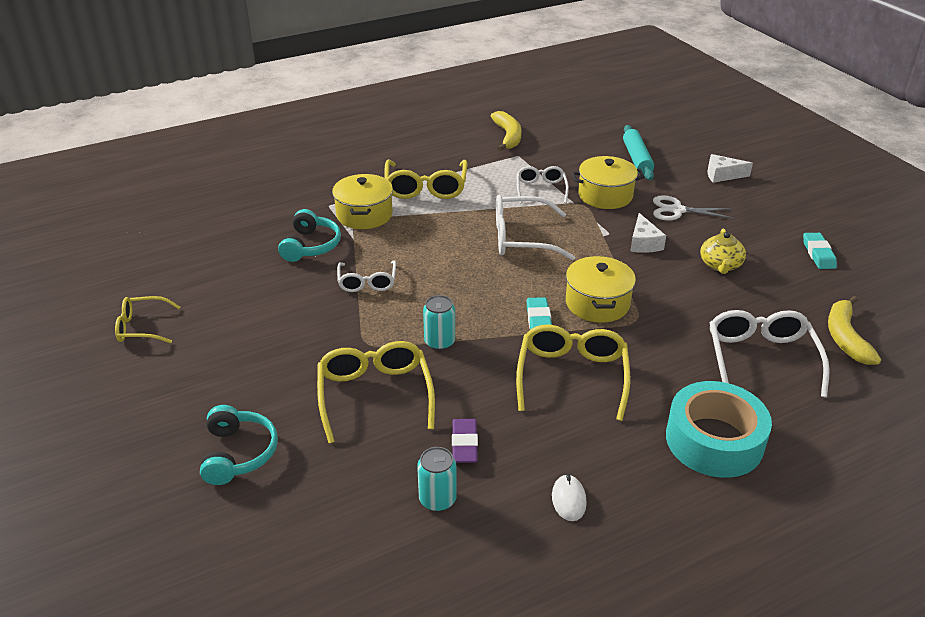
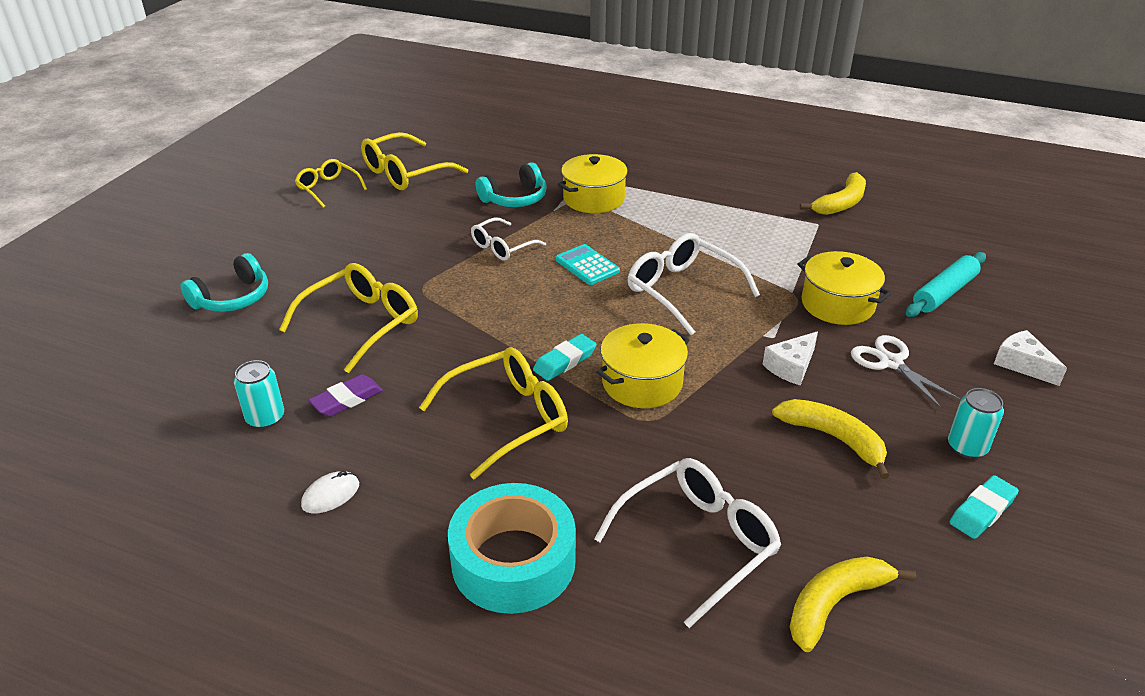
camera: 50 degrees right, 0 degrees up
yellow glasses [384,160,467,199] -> yellow glasses moved to [361,132,468,190]
turquoise can [423,295,455,350] -> turquoise can moved to [948,388,1004,459]
white glasses [517,166,569,203] -> none
yellow teapot [700,229,746,274] -> yellow banana [772,399,889,479]
none -> turquoise calculator [555,244,620,285]

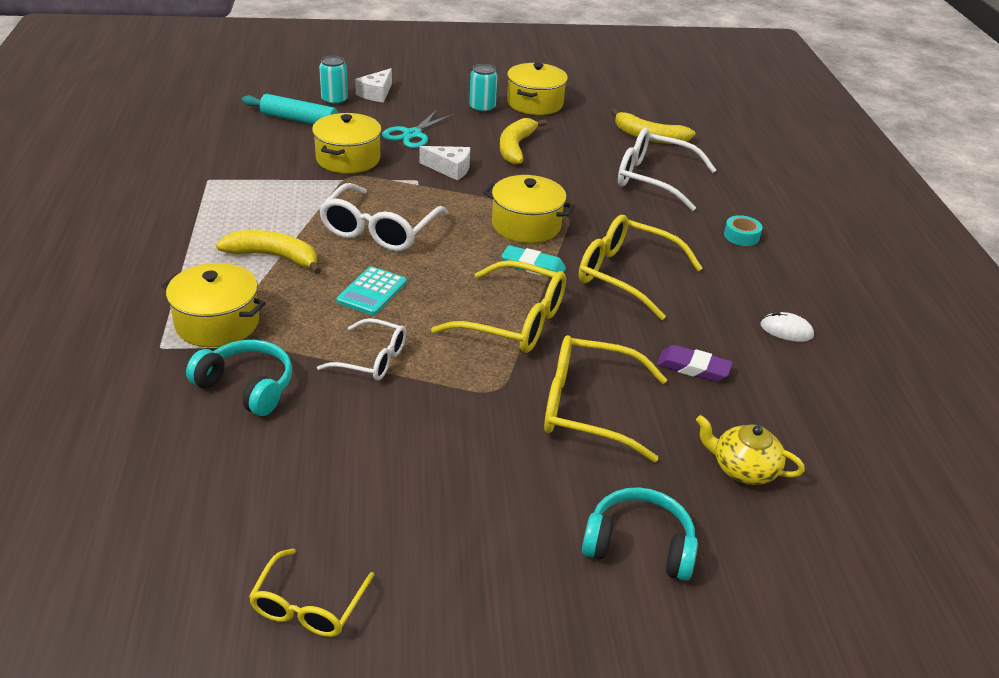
camera: 120 degrees left, 0 degrees up
turquoise can [234,360,284,429] -> turquoise can moved to [319,56,348,105]
yellow glasses [361,132,468,190] -> yellow glasses moved to [431,260,566,353]
turquoise tape [448,483,576,614] -> turquoise tape [724,215,762,246], size x0.41
yellow banana [800,172,866,215] -> yellow banana moved to [216,230,321,274]
white scissors [851,335,961,409] -> turquoise scissors [382,110,454,148]
turquoise eraser [950,475,1019,539] -> yellow pot [507,63,568,115]
none -> yellow teapot [696,415,805,485]

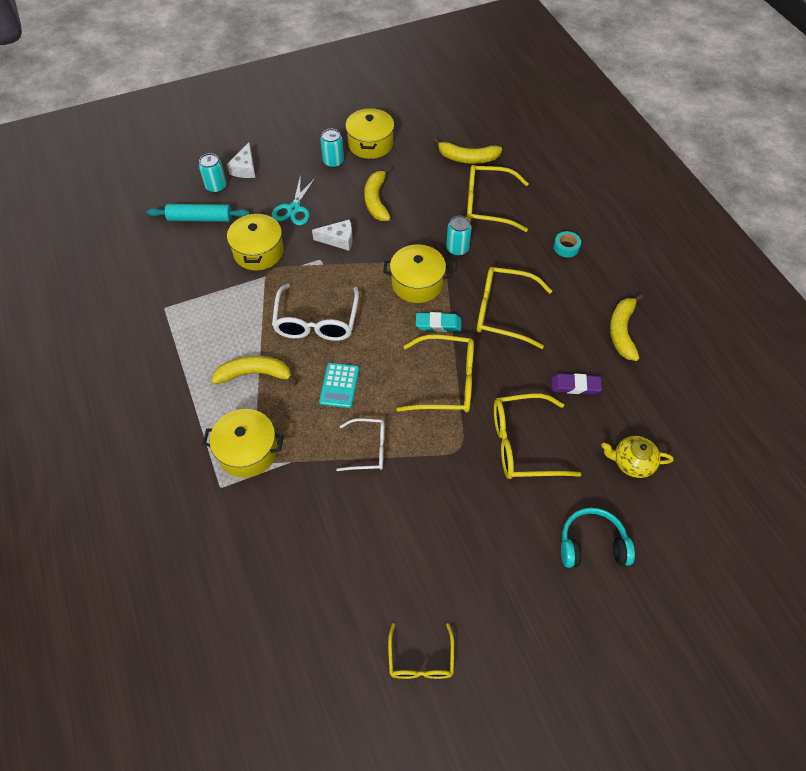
camera: 15 degrees left, 20 degrees up
turquoise headphones [186,340,292,416] -> none
white glasses [618,128,716,211] -> yellow glasses [467,165,529,232]
white mouse [760,311,814,342] -> yellow banana [610,294,643,361]
none -> turquoise can [446,216,472,256]

